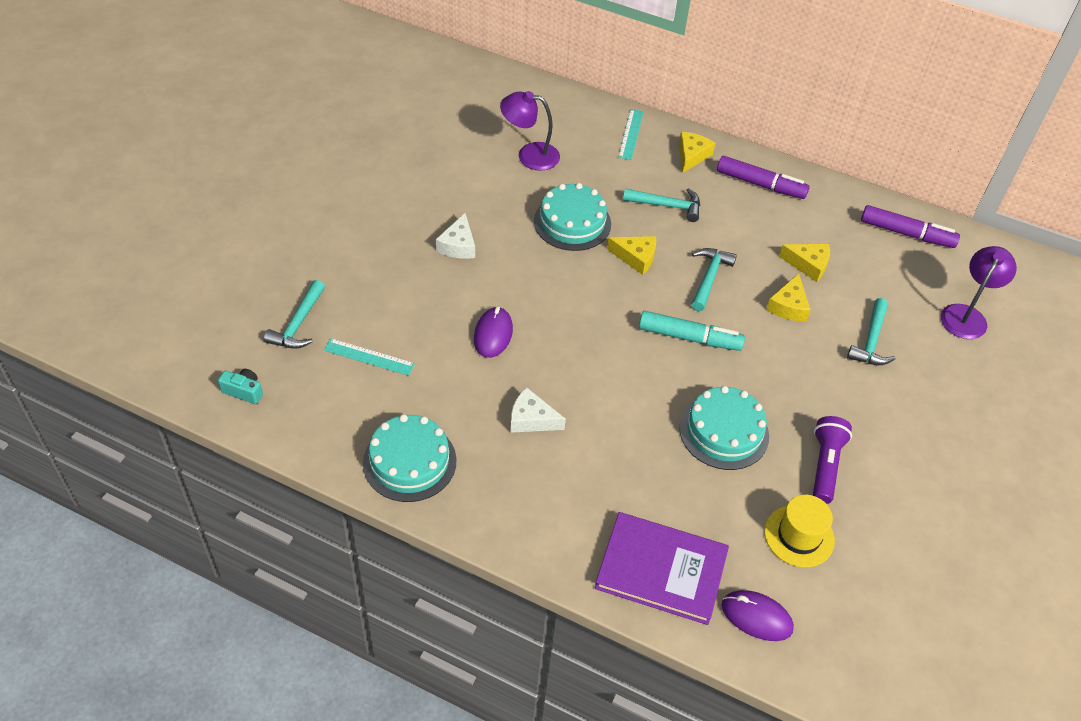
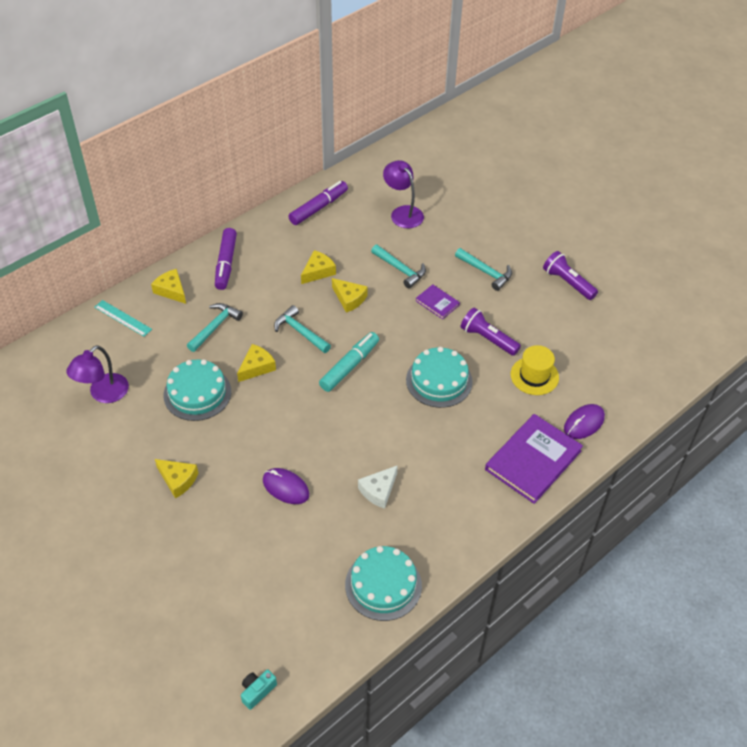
camera: 65 degrees left, 0 degrees up
turquoise hammer [264,280,325,349] -> turquoise hammer moved to [455,248,512,291]
turquoise ruler [324,338,415,376] -> none
white cheese [436,213,475,259] -> yellow cheese [155,459,198,498]
purple marker [717,156,810,199] -> purple marker turned 135 degrees clockwise [215,228,237,290]
none -> purple book [416,284,460,319]
none -> purple flashlight [543,251,598,300]

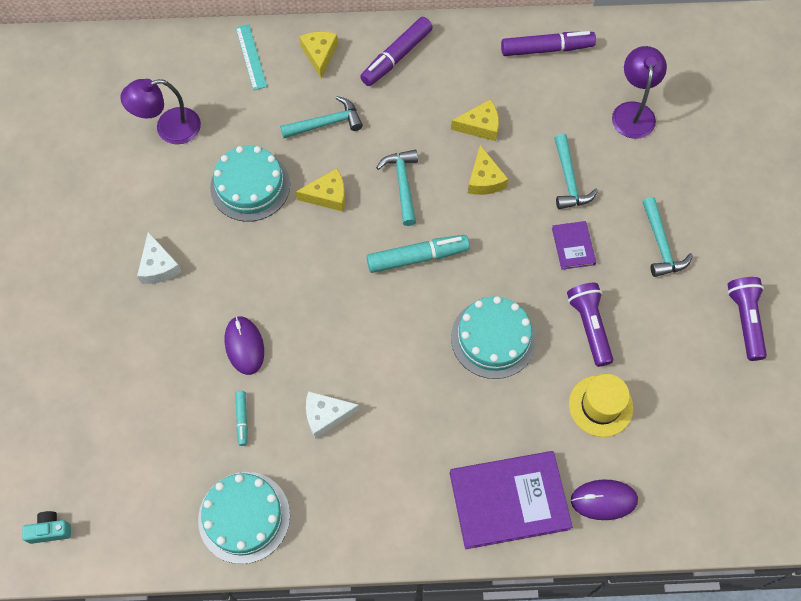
camera: 40 degrees right, 15 degrees up
yellow cheese [155,459,198,498] -> white cheese [137,232,182,284]
none -> turquoise marker [235,391,248,446]

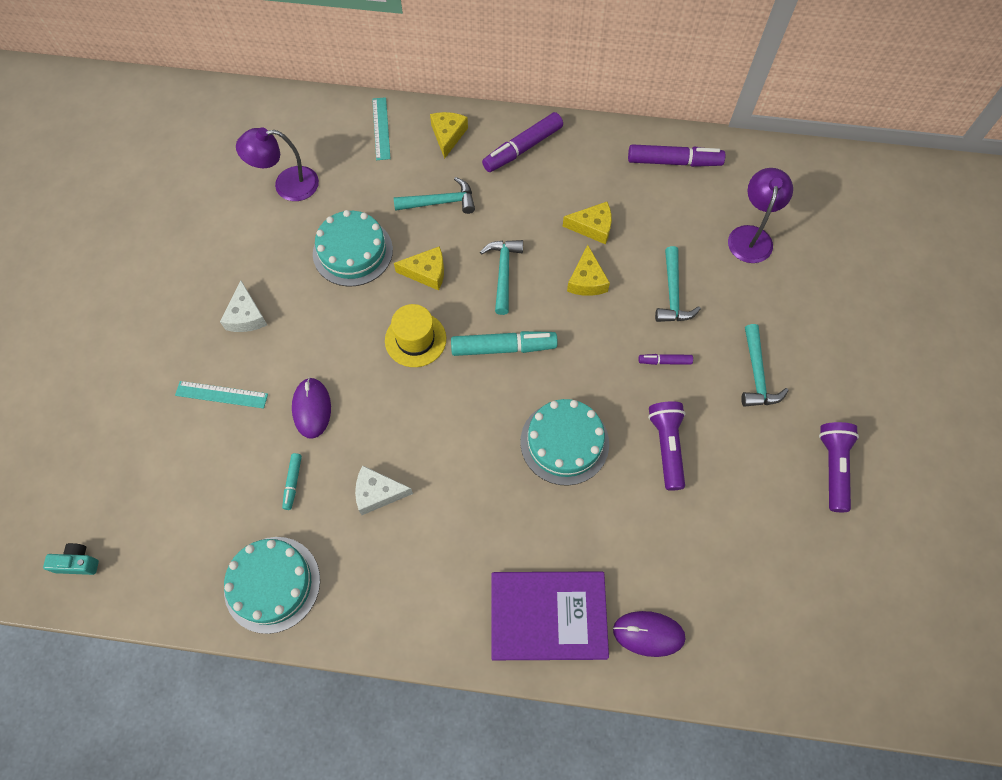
camera: 10 degrees right, 0 degrees up
purple book [552,221,596,270] -> purple marker [638,354,693,365]
yellow hat [569,374,633,437] -> yellow hat moved to [385,304,446,367]
none -> turquoise ruler [175,381,268,409]

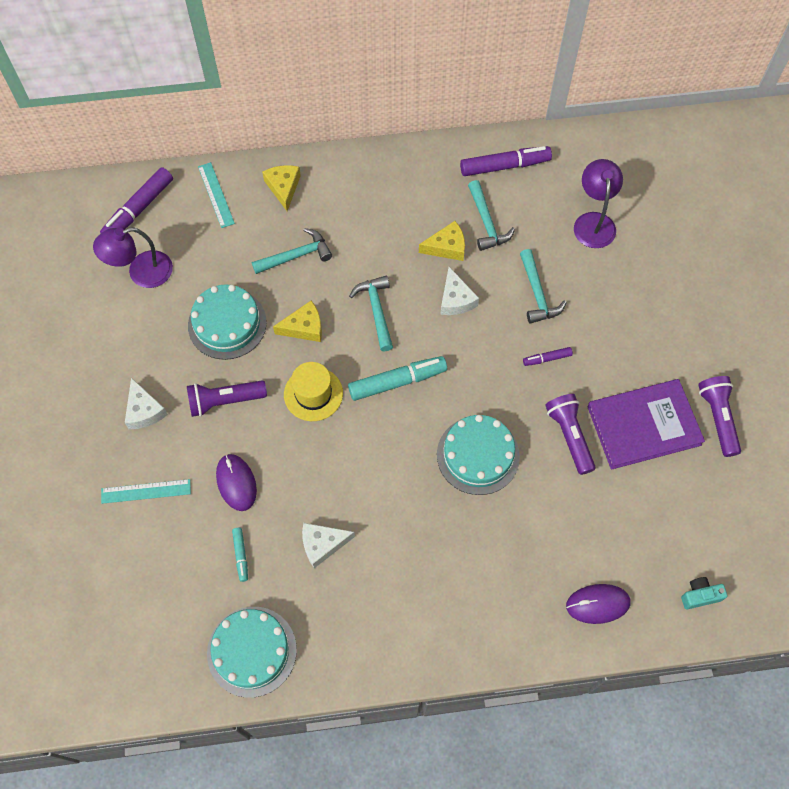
camera: 15 degrees left, 0 degrees up
turquoise camera [43,543,99,575] -> turquoise camera moved to [681,577,728,609]
purple marker [482,112,563,172] -> purple marker moved to [100,167,173,233]
purple book [491,571,609,660] -> purple book moved to [587,379,705,470]
yellow cheese [567,245,610,296] -> white cheese [440,267,479,315]
turquoise hammer [741,324,789,407] -> turquoise hammer moved to [468,180,515,251]
none -> purple flashlight [187,380,267,417]

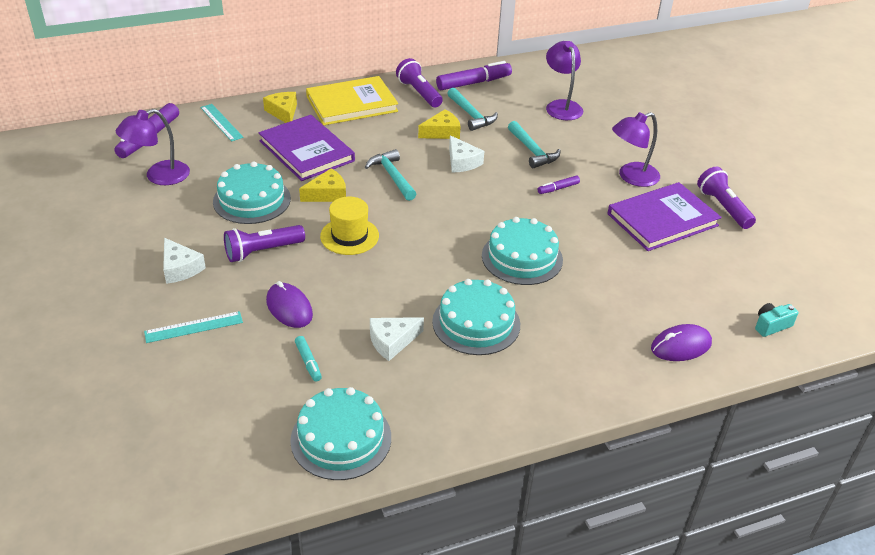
camera: 15 degrees left, 25 degrees down
turquoise hammer [252,228,332,274] -> purple book [259,115,355,181]
turquoise marker [348,356,447,401] -> none
purple flashlight [545,394,596,475] -> purple flashlight moved to [396,58,443,108]
none -> yellow book [306,76,398,125]
none -> turquoise cake [432,279,520,355]
none -> purple lamp [612,112,660,187]

